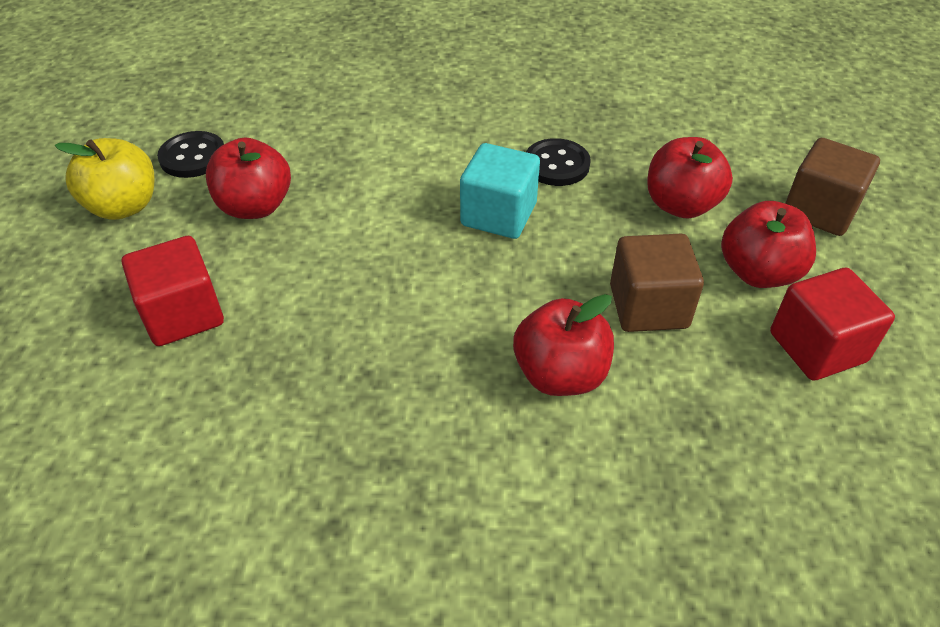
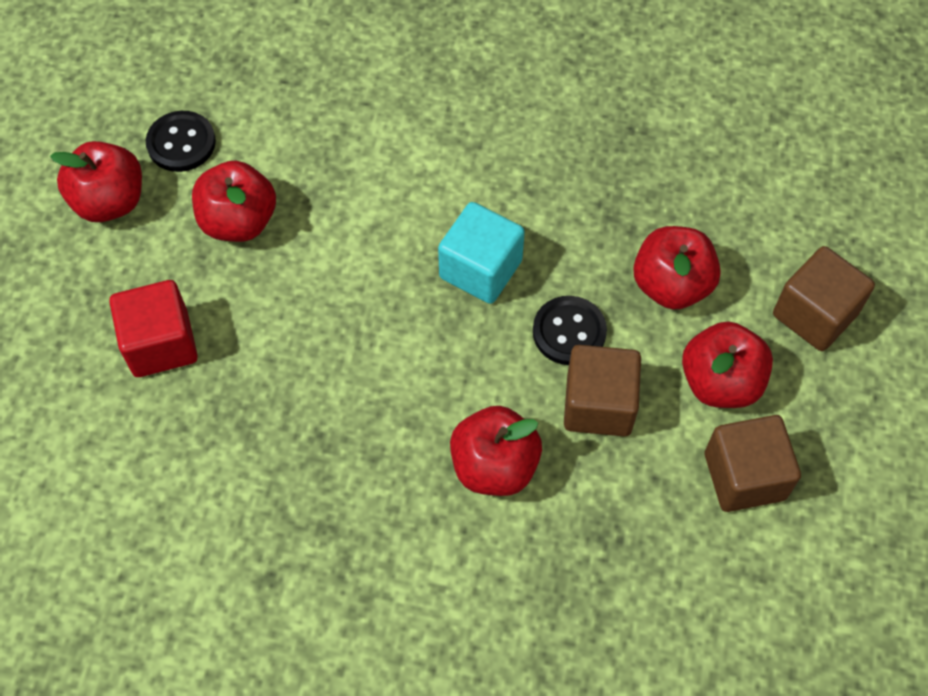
camera: 10 degrees right, 15 degrees up
yellow apple [55,138,154,220] -> red apple [50,141,142,222]
black button [526,138,591,186] -> black button moved to [533,296,607,365]
red cube [770,268,895,381] -> brown cube [705,415,801,512]

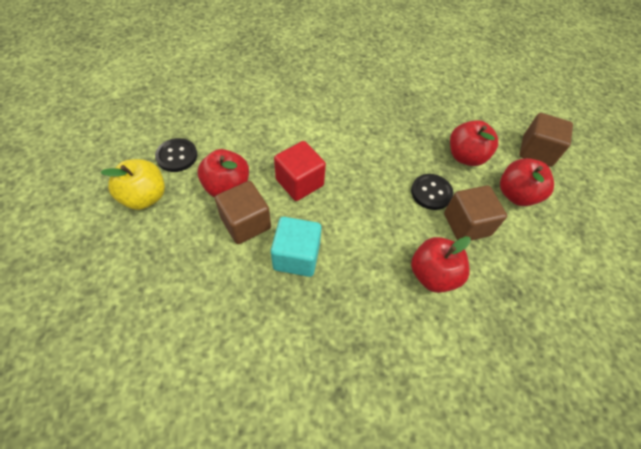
camera: 25 degrees left, 5 degrees down
red apple [50,141,142,222] -> yellow apple [101,159,165,210]
red cube [109,280,198,377] -> red cube moved to [274,141,326,201]
turquoise cube [438,202,525,304] -> turquoise cube moved to [271,217,322,277]
brown cube [705,415,801,512] -> brown cube moved to [215,181,271,244]

